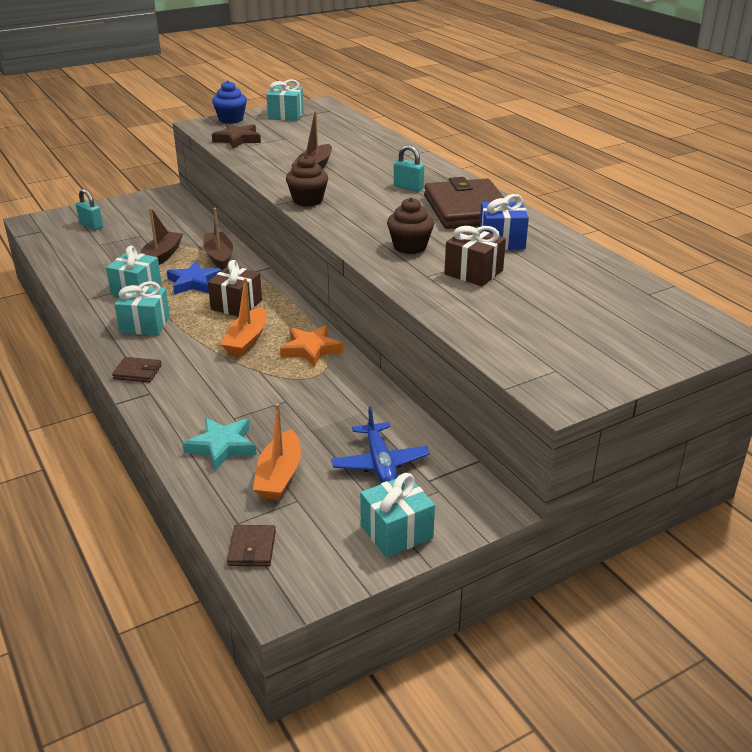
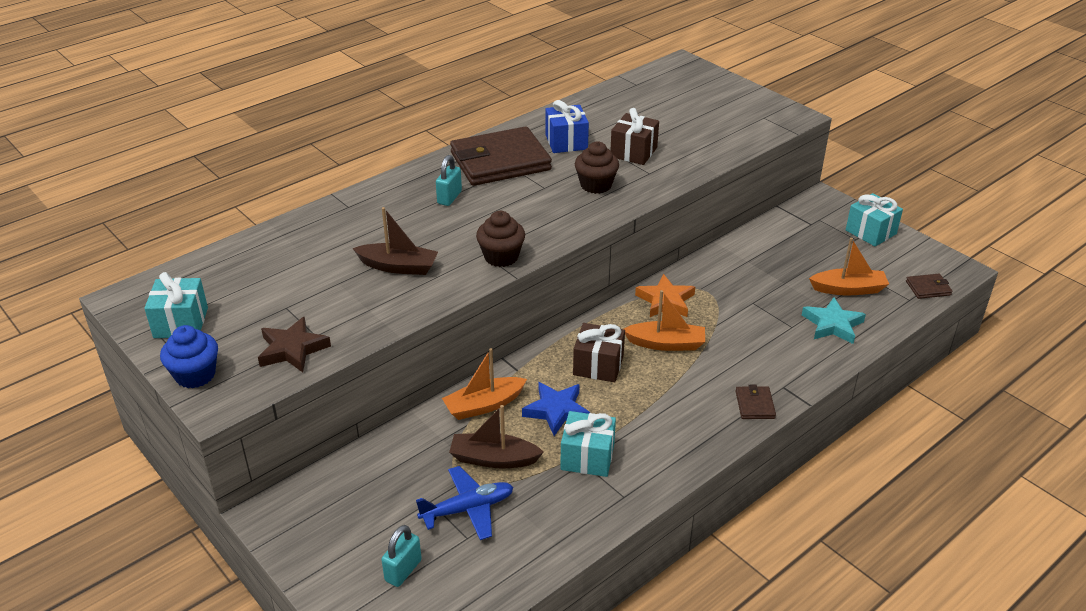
camera: 100 degrees left, 5 degrees up
turquoise gift [114,281,170,335] -> none
brown boat [203,208,233,270] -> orange boat [442,348,527,420]
blue plane [331,406,430,483] -> blue plane moved to [416,466,513,540]

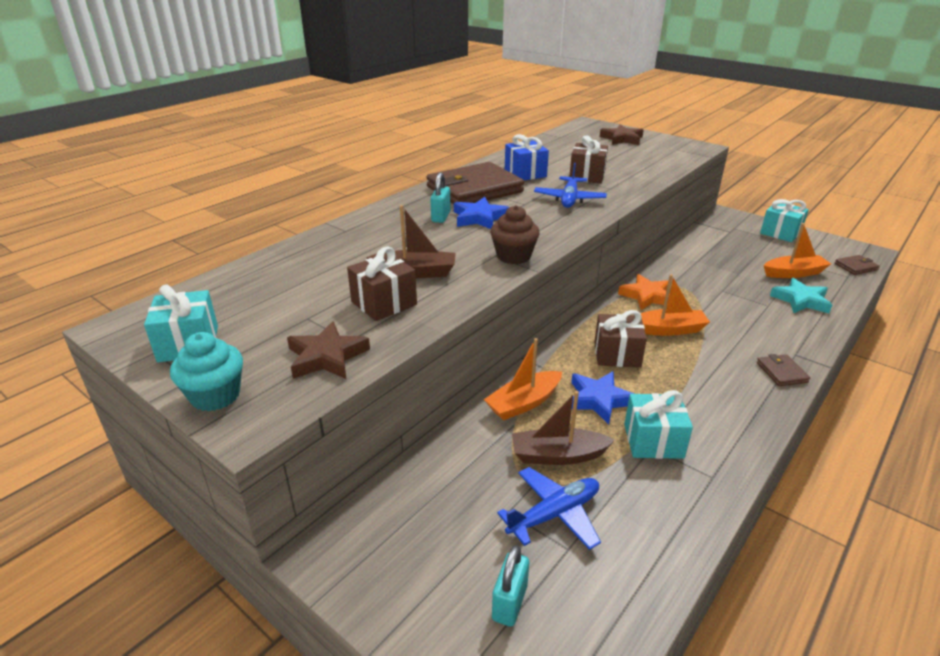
camera: 10 degrees left, 5 degrees down
blue cupcake [160,325,218,388] -> turquoise cupcake [170,332,243,411]
brown cupcake [575,141,619,194] -> blue plane [534,163,607,208]
none -> brown gift [347,247,417,321]
none -> blue star [454,197,509,229]
none -> brown star [600,125,643,145]

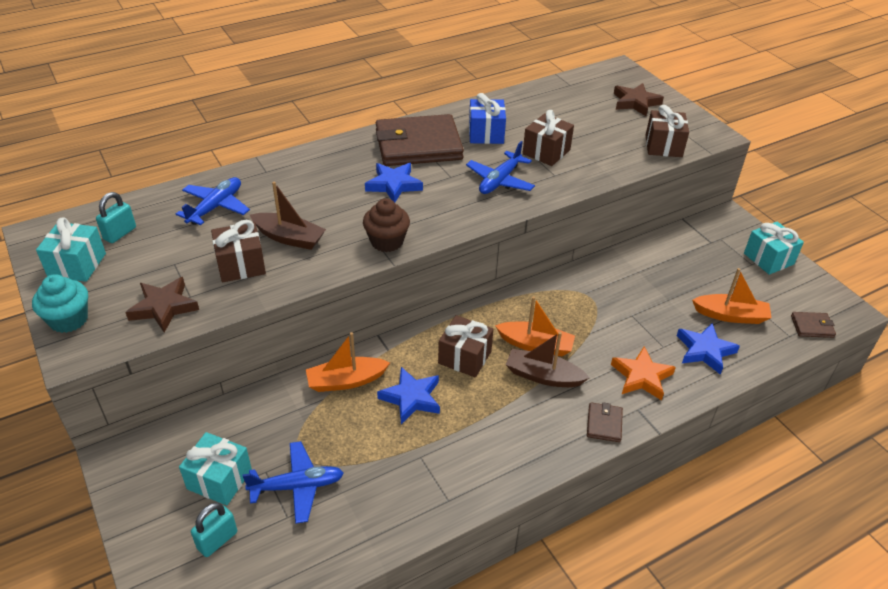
camera: 20 degrees right, 10 degrees up
turquoise padlock [430,172,450,223] -> turquoise padlock moved to [96,192,136,243]
brown boat [512,391,615,465] -> brown boat moved to [506,332,590,387]
orange star [618,274,670,310] -> orange star moved to [611,346,676,401]
turquoise gift [624,390,693,459] -> turquoise gift moved to [179,432,252,505]
turquoise star [770,278,832,313] -> blue star [677,323,740,374]
none -> blue plane [176,177,250,225]
none -> brown gift [646,105,689,157]

